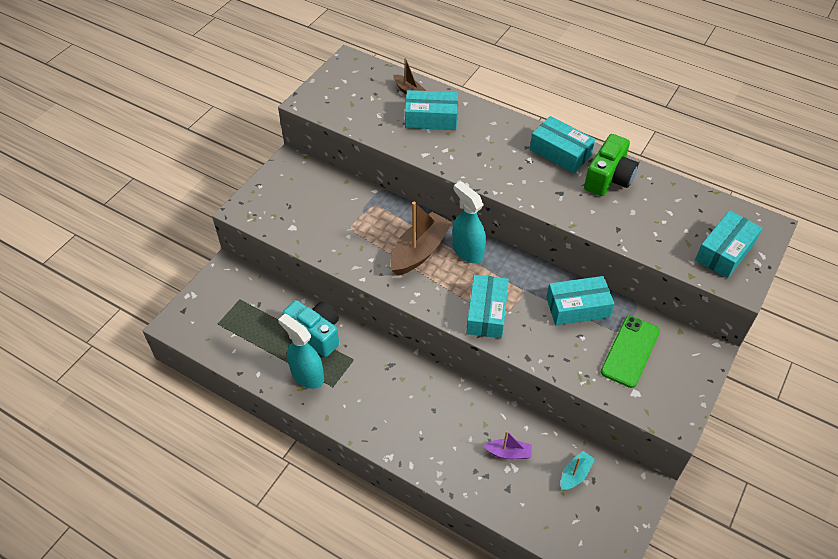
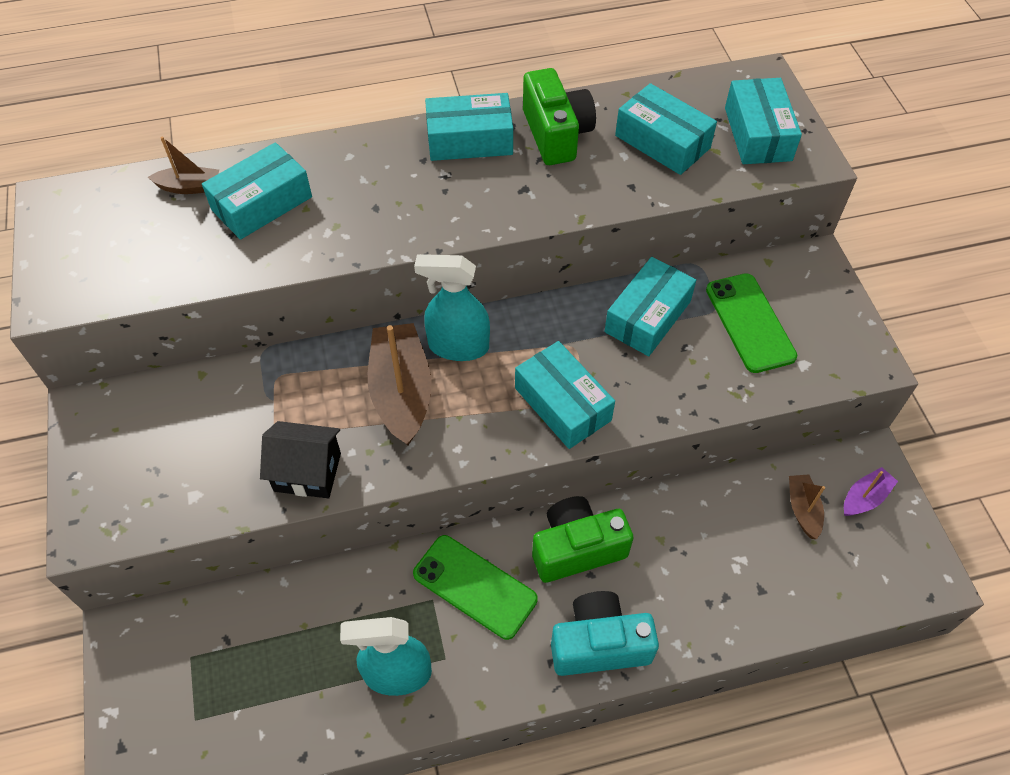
camera: 45 degrees left, 5 degrees up
turquoise camera [282,300,339,357] -> turquoise camera moved to [551,591,659,676]
purple boat [483,431,532,459] -> purple boat moved to [844,467,898,516]
turquoise boat [560,451,595,490] -> brown boat [789,474,825,539]
none -> black house [260,421,341,498]
none -> green phone [413,535,538,640]
none -> green camera [532,496,633,583]
none -> turquoise box [615,83,717,175]

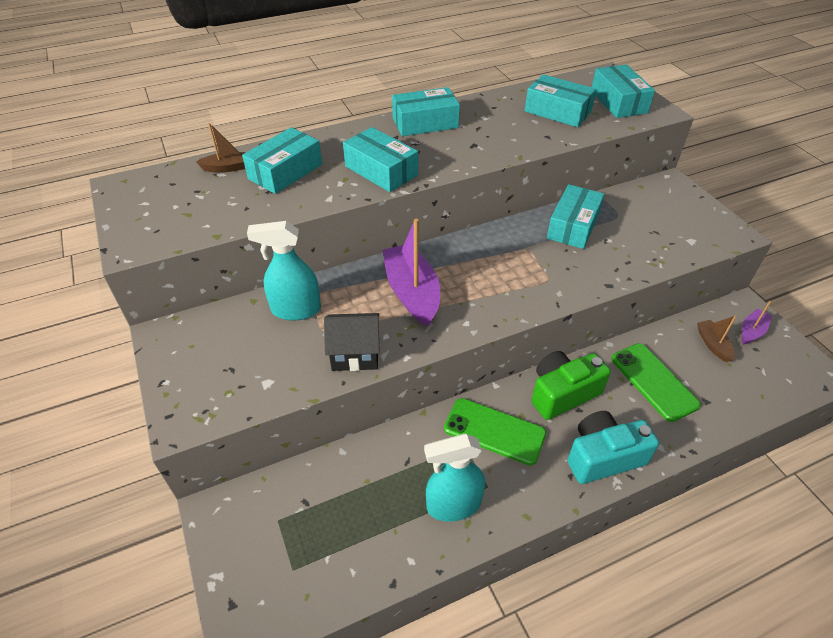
camera: 10 degrees left, 10 degrees down
brown boat [368,323,431,446] -> purple boat [383,219,440,326]
turquoise spray bottle [414,254,490,361] -> turquoise spray bottle moved to [247,221,321,320]
turquoise box [515,341,615,449] -> turquoise box moved to [343,127,418,192]
green camera [523,68,596,165] -> none
green phone [706,273,797,373] -> green phone moved to [611,343,701,422]

